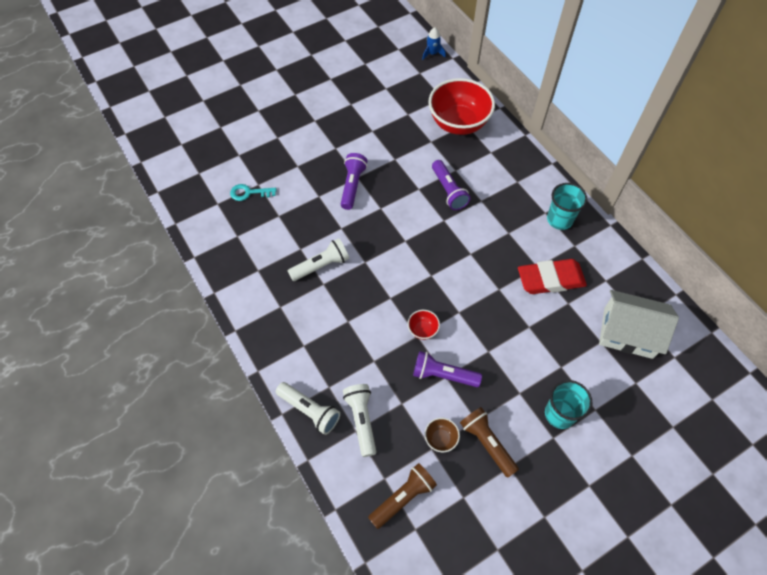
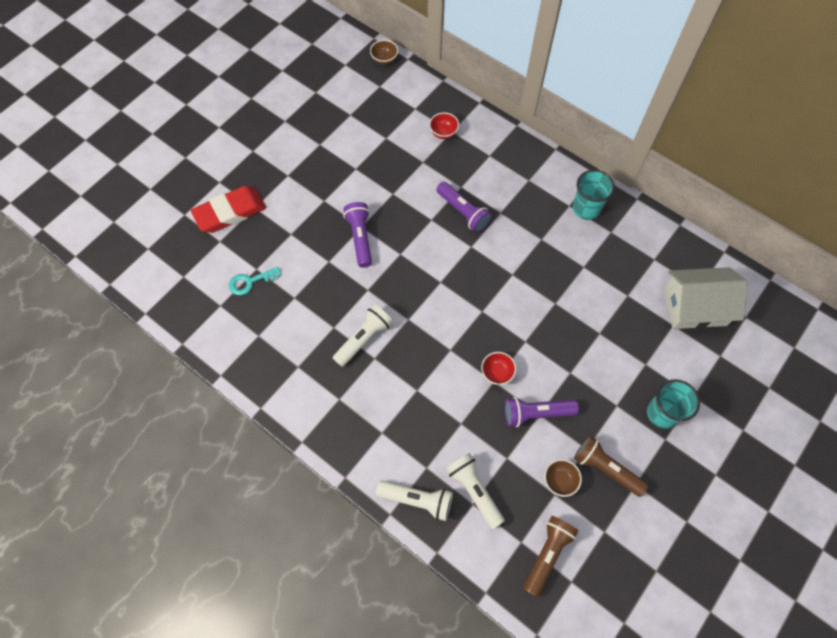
camera: 20 degrees left, 5 degrees up
blue rocket [422,28,446,60] -> brown bowl [370,40,398,65]
red bowl [428,78,495,135] -> red bowl [429,112,459,139], size x0.41
red eraser [518,259,587,294] -> red eraser moved to [191,186,266,233]

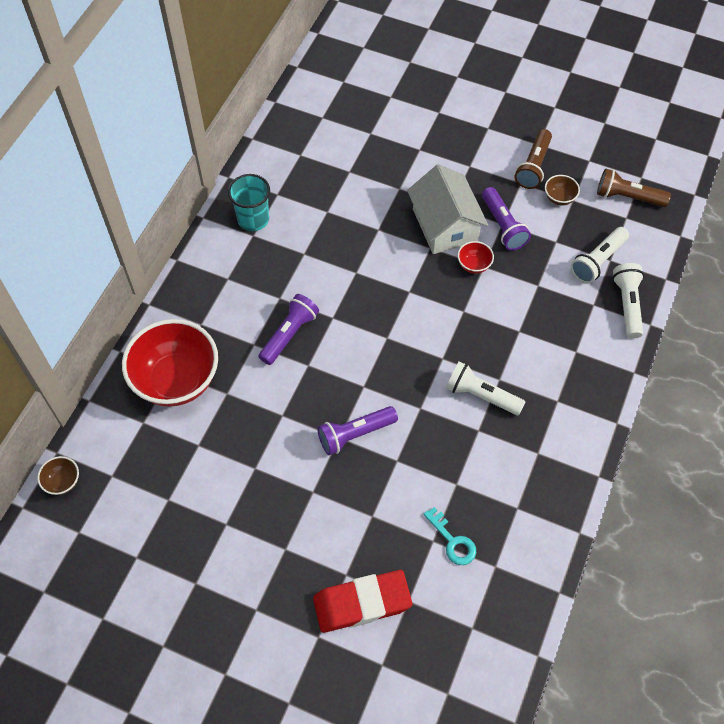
camera: 105 degrees left, 5 degrees down
red eraser [191,186,266,233] -> red eraser turned 60 degrees counterclockwise [313,570,412,633]
red bowl [429,112,459,139] -> red bowl [122,319,218,407], size x2.42
turquoise cup [647,379,700,429] -> none
white house [664,267,748,329] -> white house moved to [407,164,488,254]

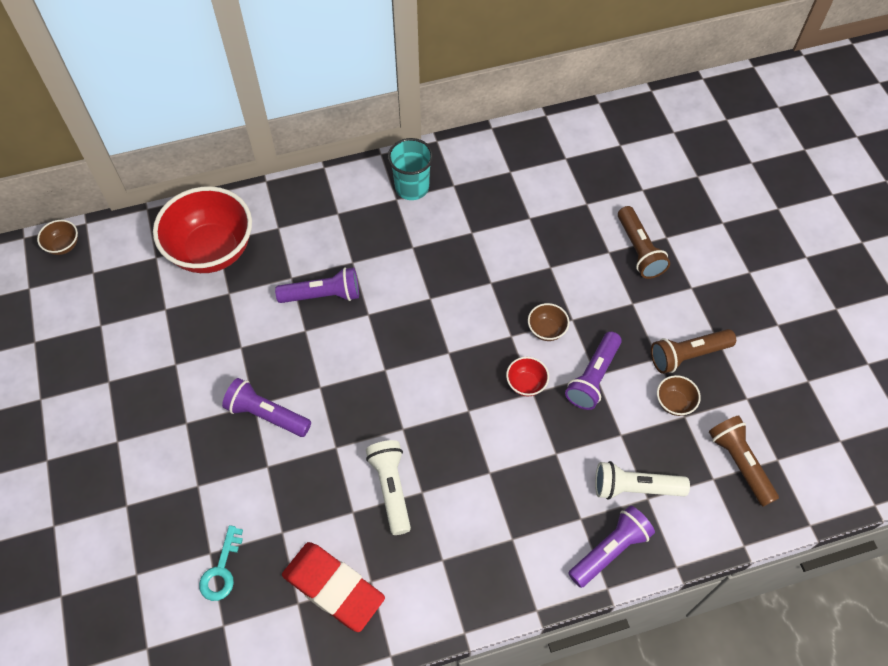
camera: 50 degrees right, 0 degrees up
red eraser [313,570,412,633] -> red eraser moved to [282,542,385,632]
white house [407,164,488,254] -> brown bowl [528,303,569,341]
white flashlight [612,263,644,339] -> purple flashlight [568,506,655,588]
none -> brown flashlight [618,206,670,279]

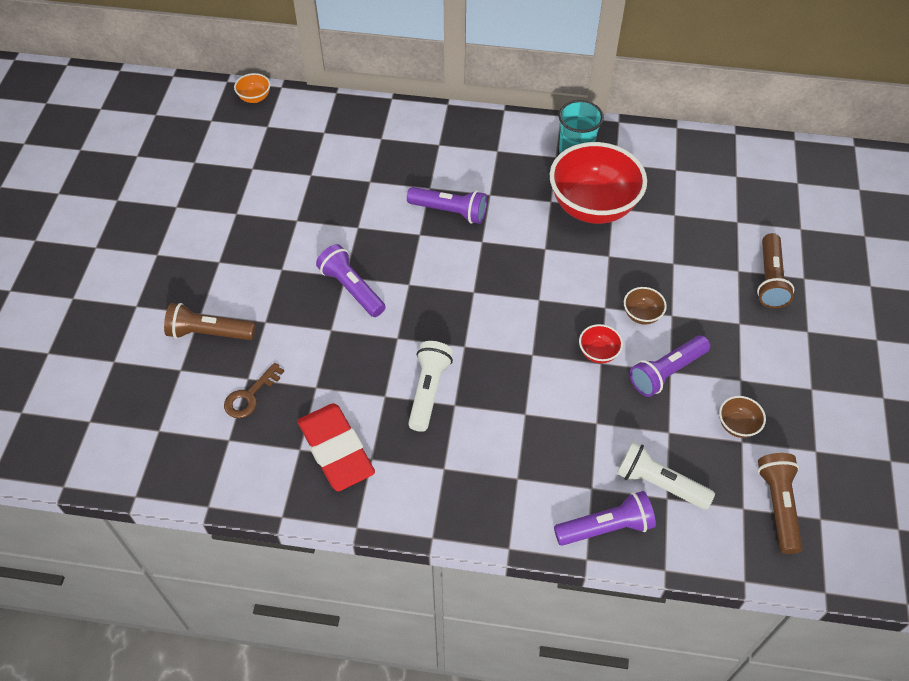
camera: 25 degrees right, 5 degrees down
brown bowl [37,220,78,255] -> orange bowl [234,73,271,103]
red bowl [153,186,252,273] -> red bowl moved to [550,142,647,224]
turquoise key [199,525,243,601] -> brown key [224,363,284,418]
brown flashlight [651,329,736,374] -> brown flashlight moved to [164,303,256,340]

